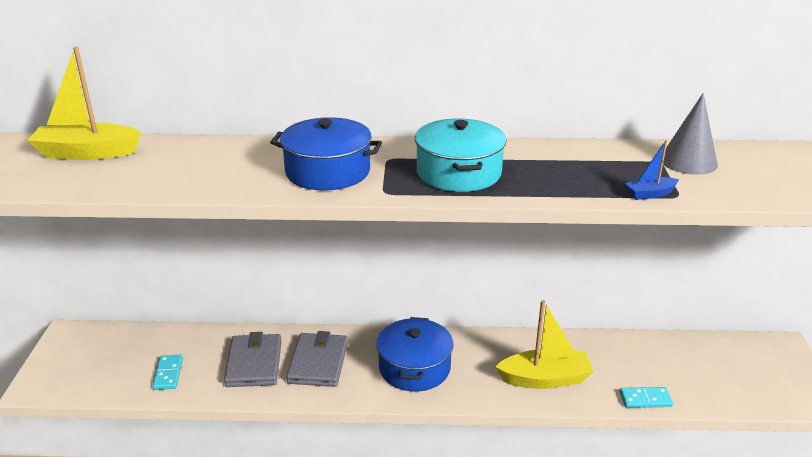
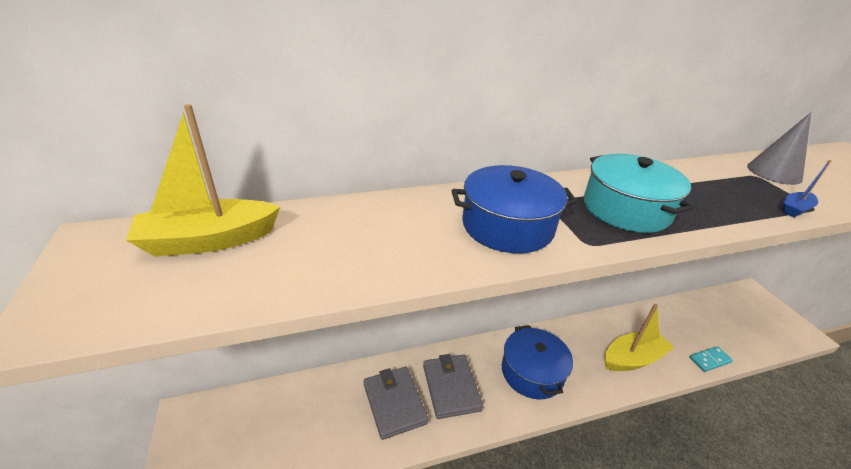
camera: 20 degrees left, 5 degrees up
turquoise domino [152,355,183,390] -> none

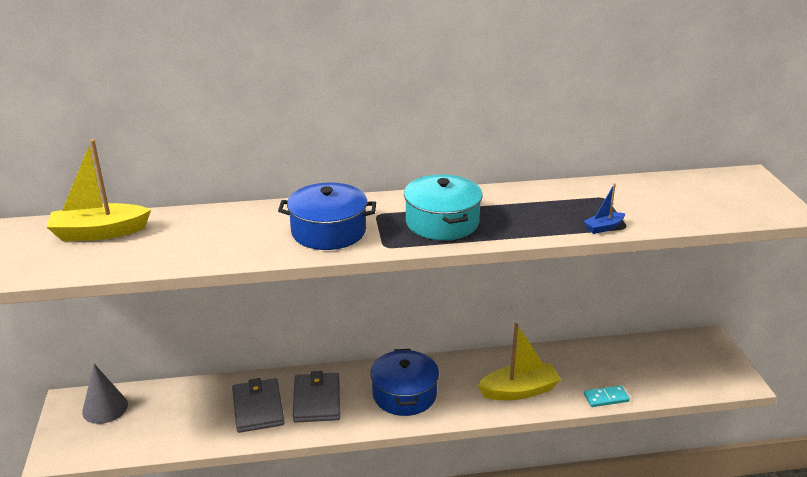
camera: 10 degrees right, 5 degrees down
grey cone [747,112,811,185] -> grey cone moved to [82,364,128,424]

